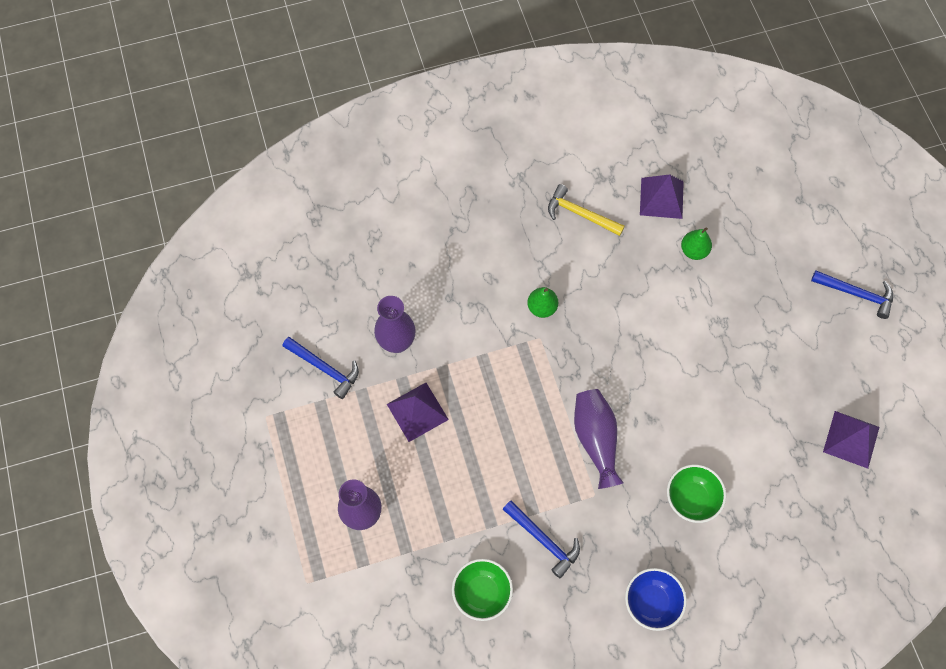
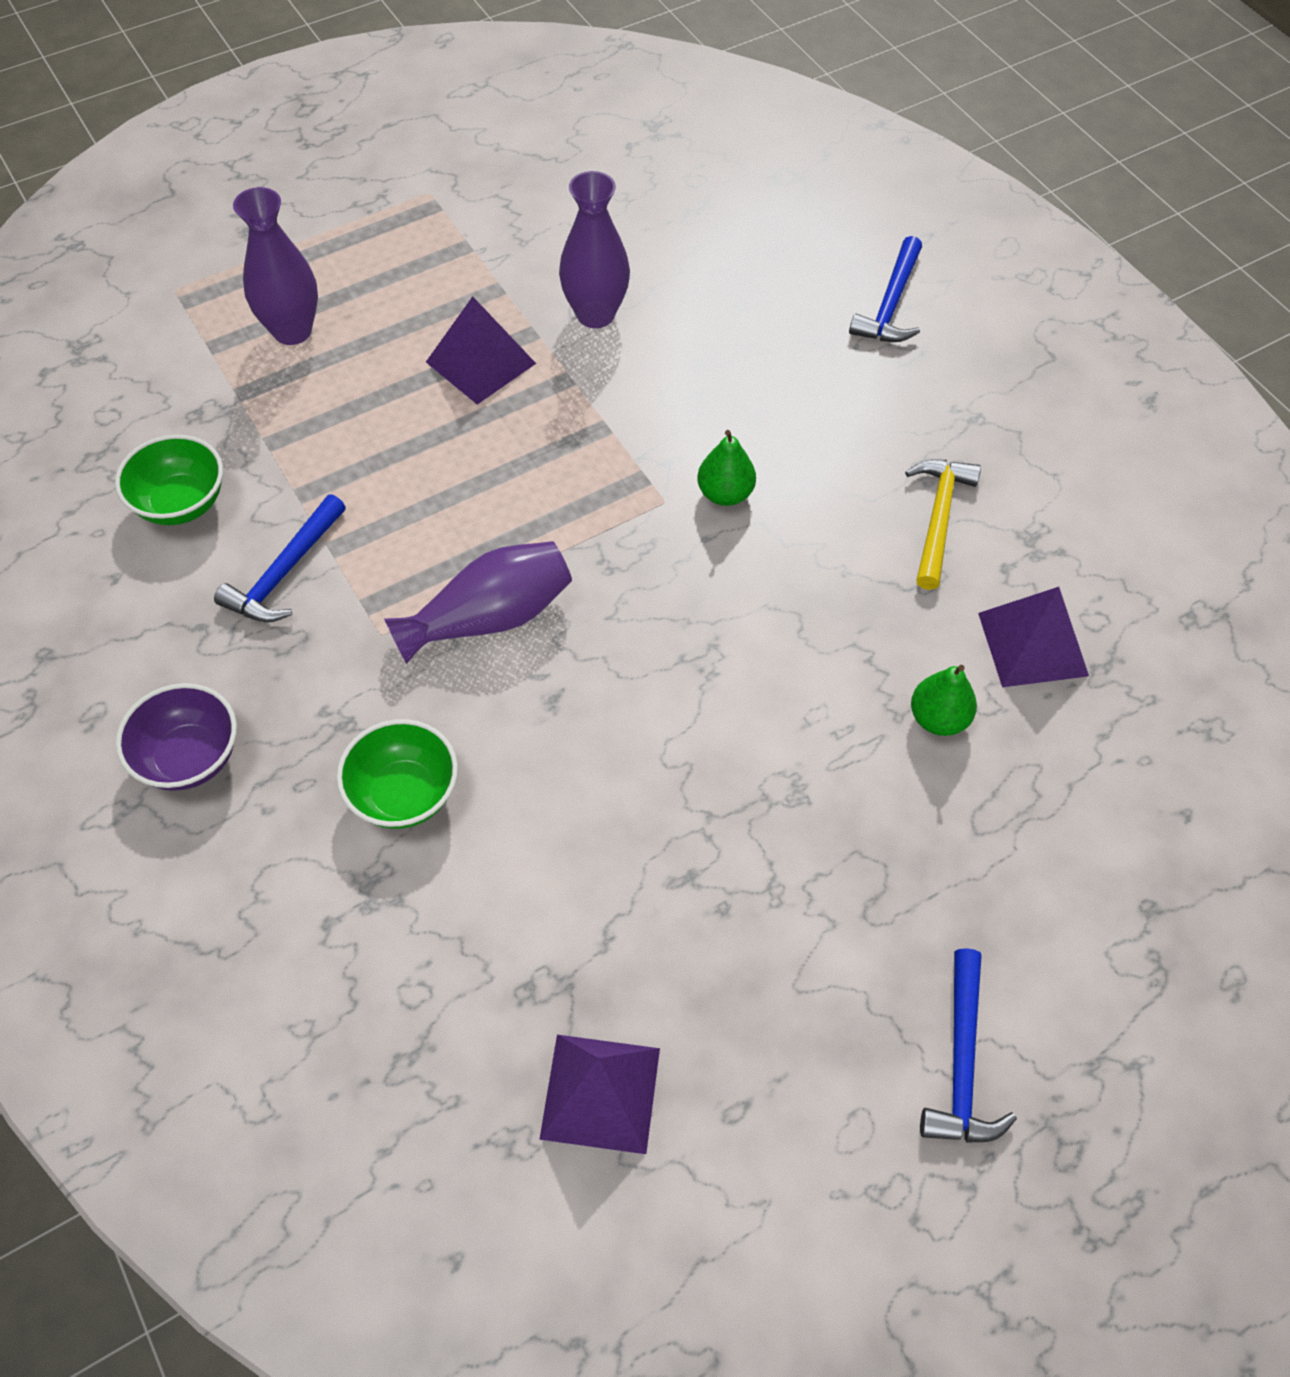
camera: 75 degrees right, 10 degrees down
blue hammer [283,337,359,399] -> blue hammer moved to [849,236,922,342]
blue bowl [625,568,687,631] -> purple bowl [116,683,237,791]

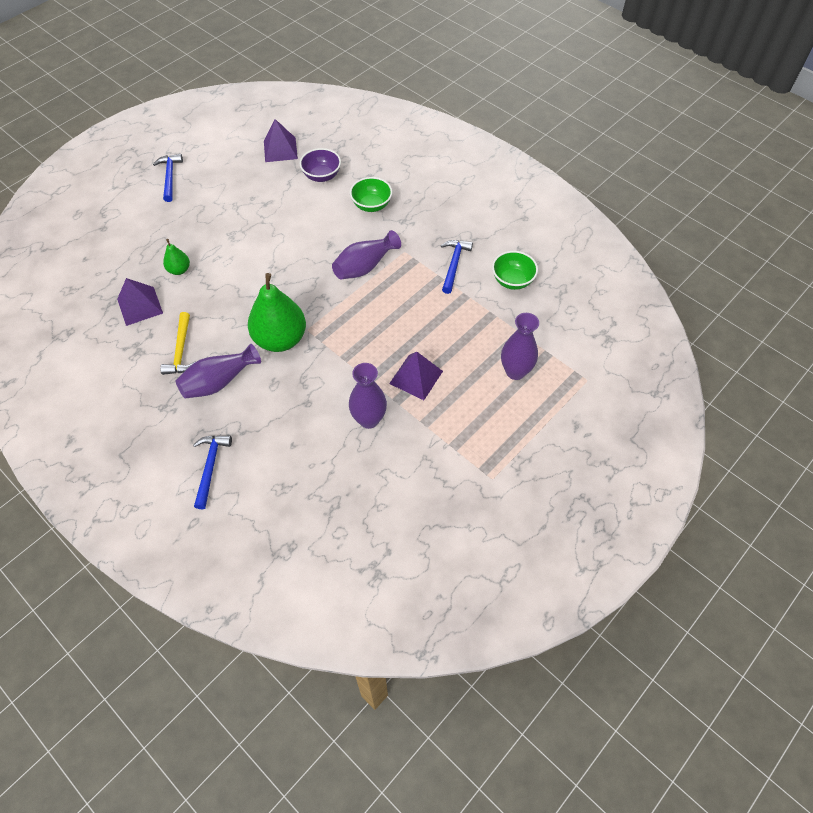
camera: 165 degrees right, 0 degrees up
purple bowl [116,683,237,791] -> purple bowl moved to [300,148,341,182]
green pear [697,430,756,506] -> green pear [248,273,306,352], size x2.09
none -> purple vase [176,344,261,399]

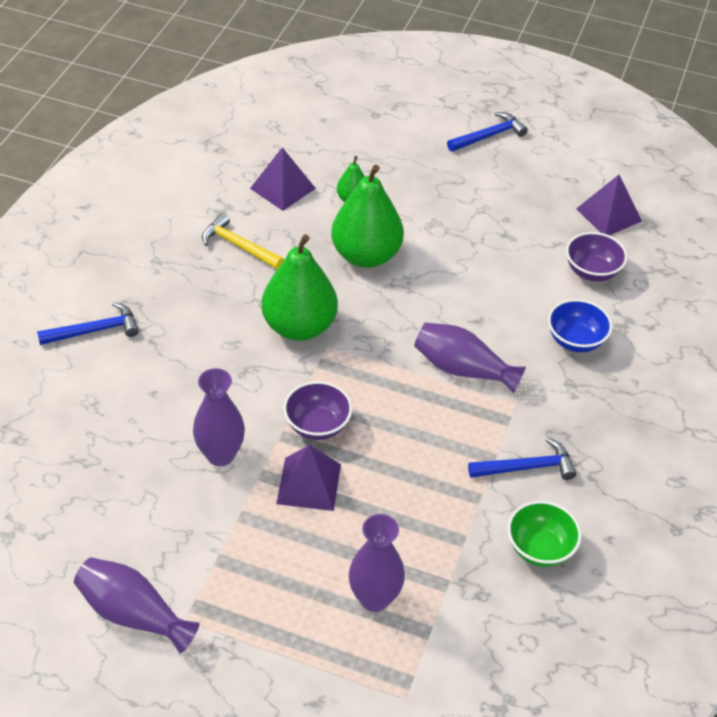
camera: 65 degrees right, 10 degrees down
yellow hammer [160,312,196,375] -> yellow hammer turned 60 degrees clockwise [202,213,284,269]
purple vase [176,344,261,399] -> purple vase moved to [74,557,200,653]
green bowl [350,177,392,212] -> blue bowl [548,299,613,353]
none -> purple bowl [283,381,352,440]
none -> green pear [331,165,404,268]

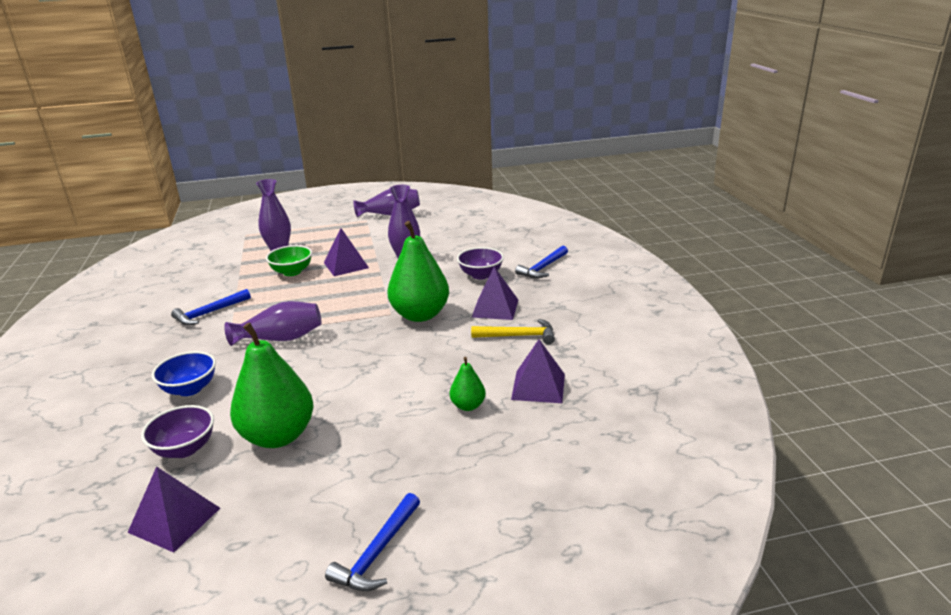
camera: 150 degrees right, 20 degrees down
purple bowl [283,381,352,440] -> purple bowl moved to [457,247,504,279]
green pear [331,165,404,268] -> green pear moved to [230,322,314,448]
green bowl [507,501,582,567] -> green bowl moved to [266,245,312,276]
none -> purple pyramid [471,267,518,320]

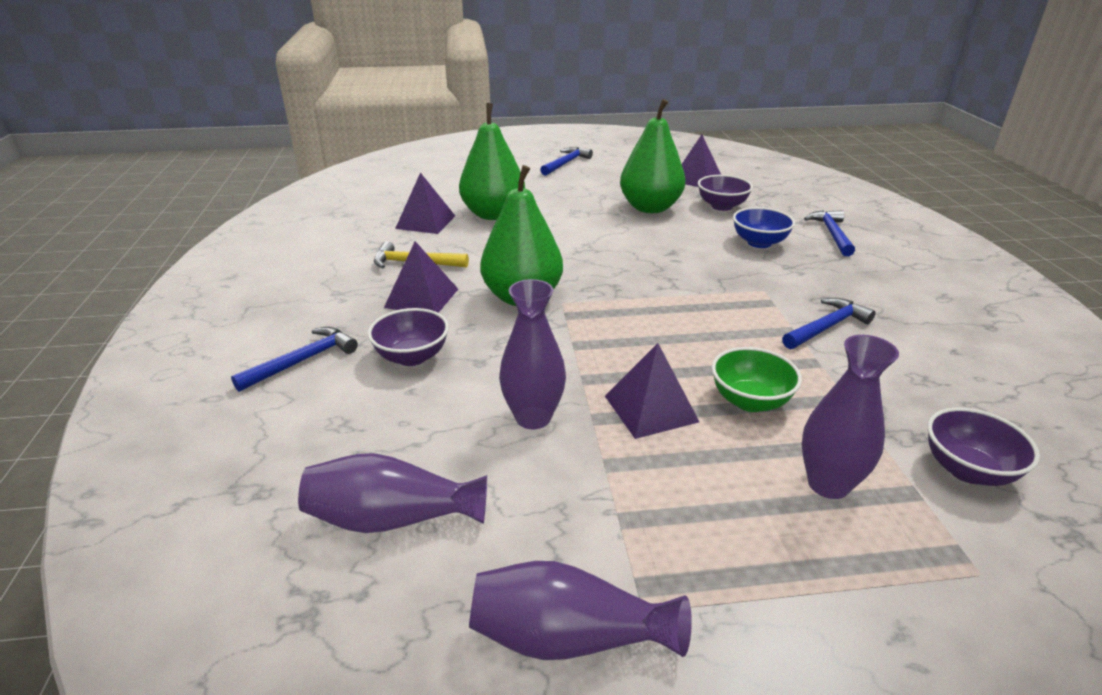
camera: 175 degrees left, 5 degrees up
purple vase [224,301,321,346] -> purple vase moved to [298,453,487,533]
green pear [450,357,486,411] -> green pear [459,103,525,220], size x2.09
none -> blue hammer [804,210,855,256]
none -> purple bowl [927,407,1040,486]

